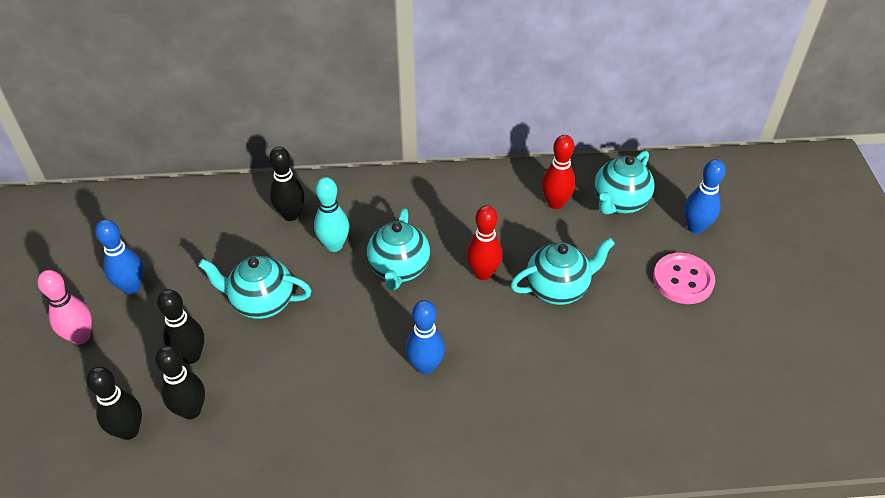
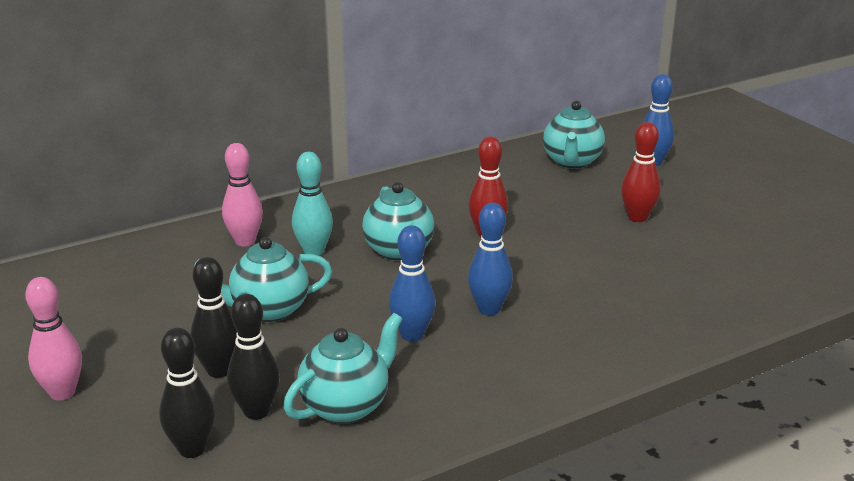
camera: 25 degrees left, 20 degrees down
blue bowling pin [95,220,143,294] -> blue bowling pin moved to [389,225,435,342]
black bowling pin [269,147,305,221] -> pink bowling pin [222,143,263,246]
turquoise teapot [511,238,615,305] -> turquoise teapot moved to [283,313,403,424]
red bowling pin [542,135,576,209] -> red bowling pin moved to [621,122,661,222]
pink button [653,253,715,304] -> none

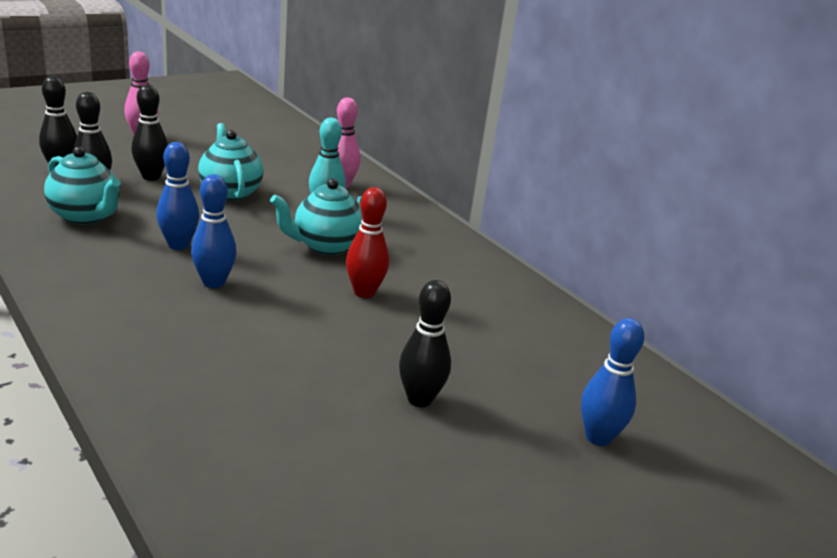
camera: 80 degrees right, 0 degrees up
turquoise teapot [543,101,605,169] -> none
red bowling pin [621,122,661,222] -> black bowling pin [399,280,451,407]

